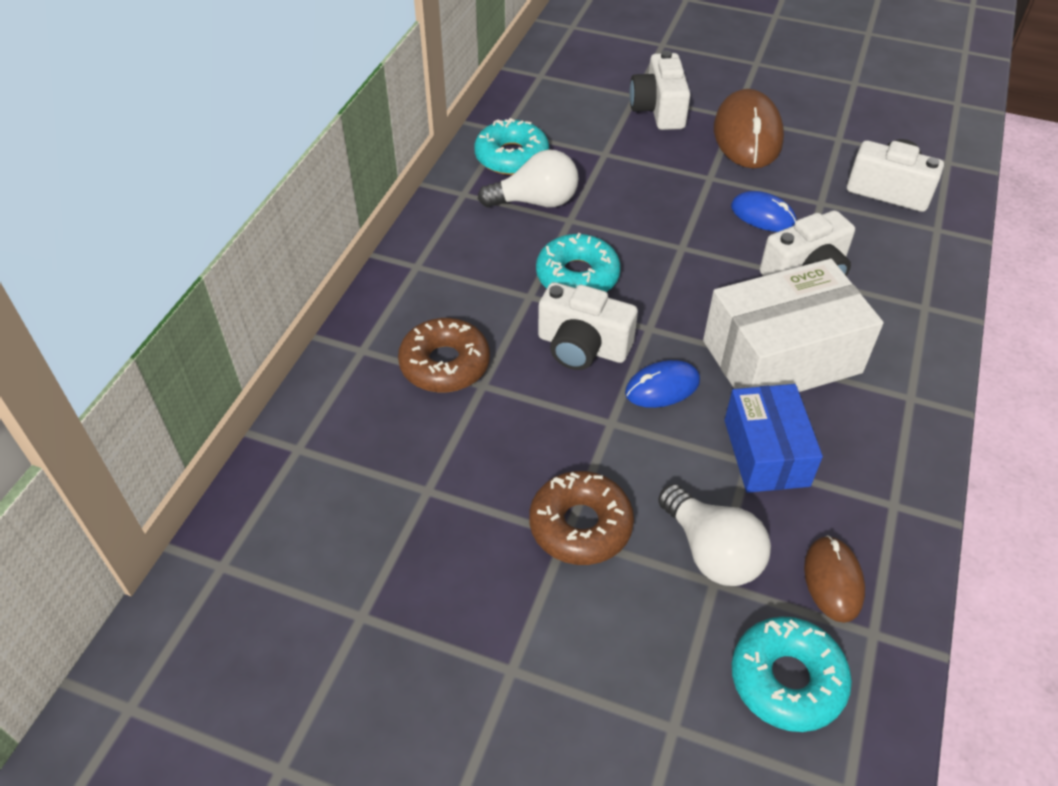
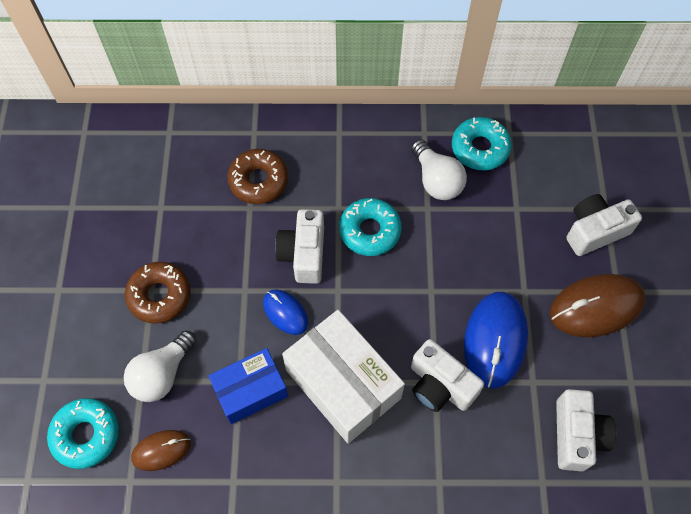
camera: 70 degrees right, 15 degrees up
blue mouse [731,191,797,232] -> blue mouse [464,292,528,388], size x1.78

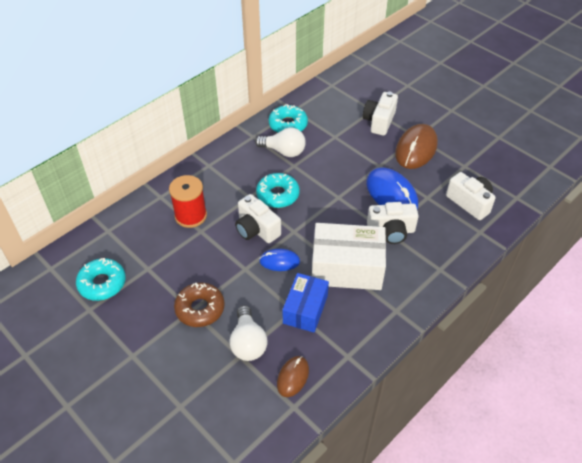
camera: 45 degrees left, 15 degrees down
turquoise donut [47,398,119,469] -> turquoise donut moved to [76,258,126,301]
brown donut [227,149,288,204] -> red spool [169,175,207,228]

